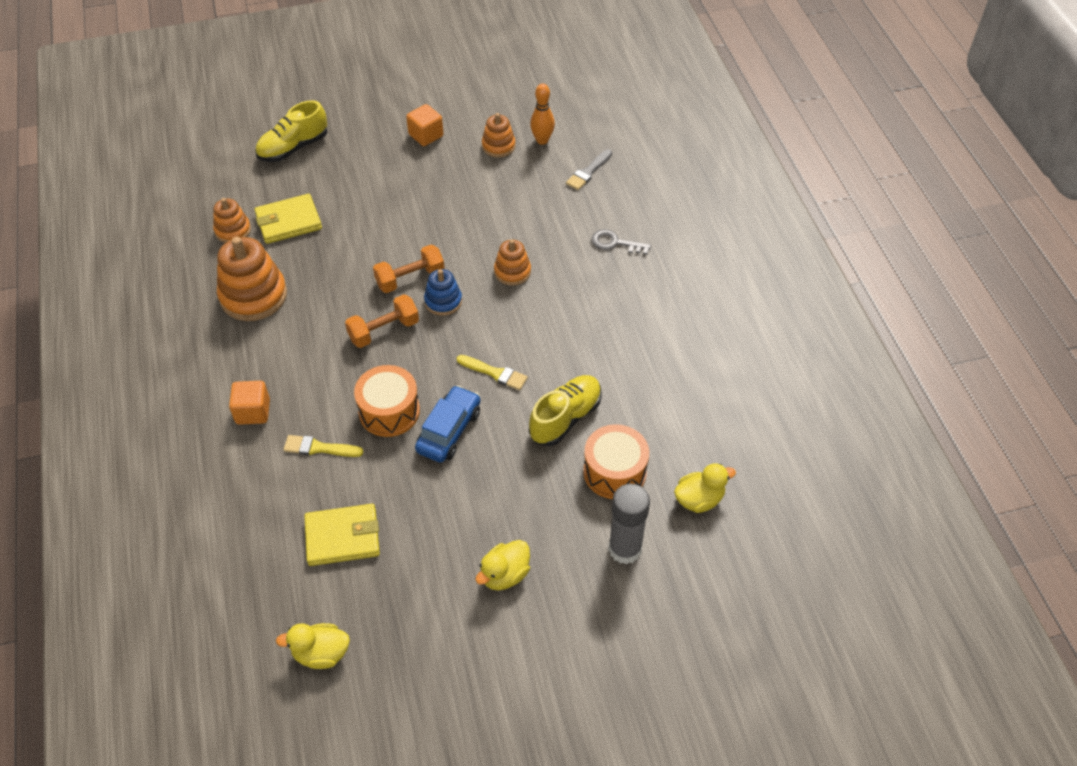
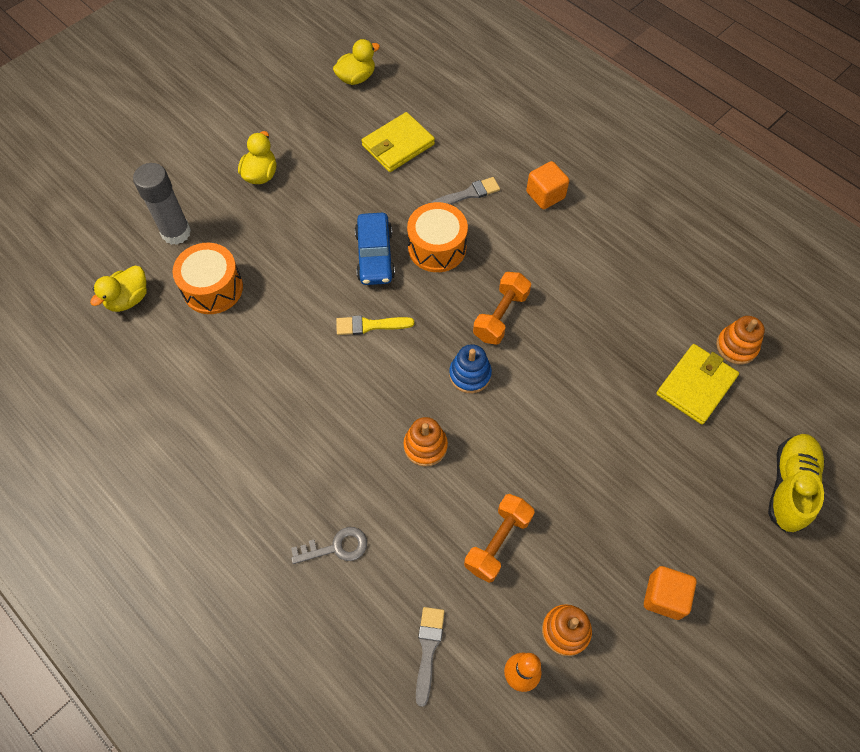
camera: 150 degrees right, 10 degrees up
orange stacking toy [217,237,287,321] -> none
yellow brush [284,435,363,457] -> grey brush [431,177,500,205]
orange dumbbell [373,245,445,293] -> orange dumbbell moved to [464,494,535,583]
yellow shoe [529,375,602,446] -> none

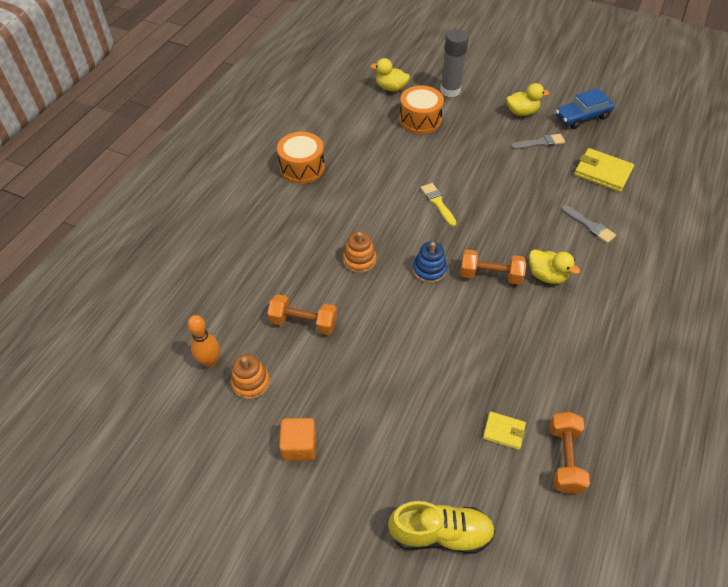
camera: 70 degrees right, 10 degrees down
grey key [291,527,367,564] -> none
yellow duck [333,39,380,85] -> yellow duck moved to [529,249,580,284]
blue car [355,213,395,285] -> blue car moved to [556,88,615,129]
orange drum [407,202,468,272] -> orange drum moved to [277,132,325,184]
grey brush [416,607,445,707] -> grey brush moved to [510,134,565,149]
orange cube [526,161,569,209] -> none
yellow wallet [656,344,739,425] -> yellow wallet [483,411,526,450], size x0.58
orange stacking toy [716,316,765,364] -> orange dumbbell [550,412,590,494]

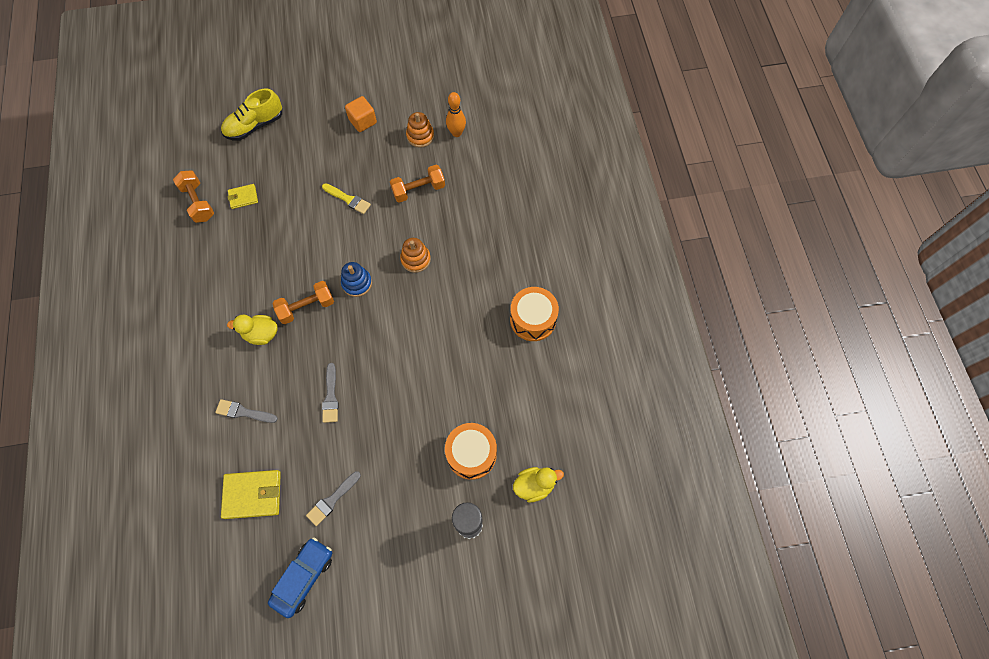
camera: 145 degrees right, 15 degrees up
yellow brush [421,183,457,227] -> yellow brush moved to [322,183,371,214]
yellow duck [506,83,549,116] -> none
none -> grey brush [322,363,338,423]

